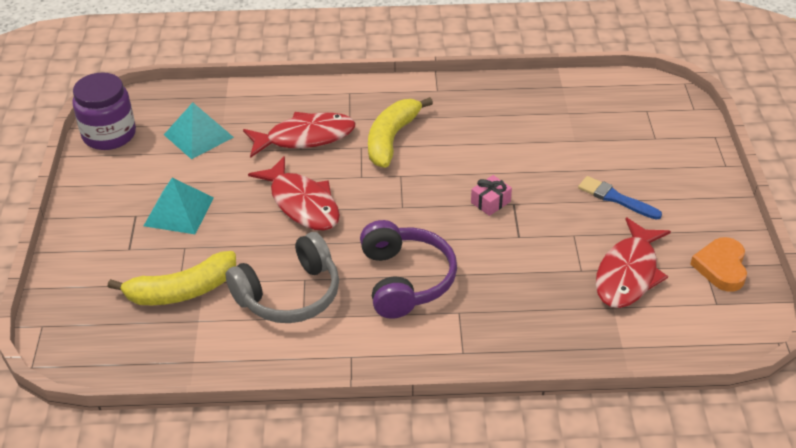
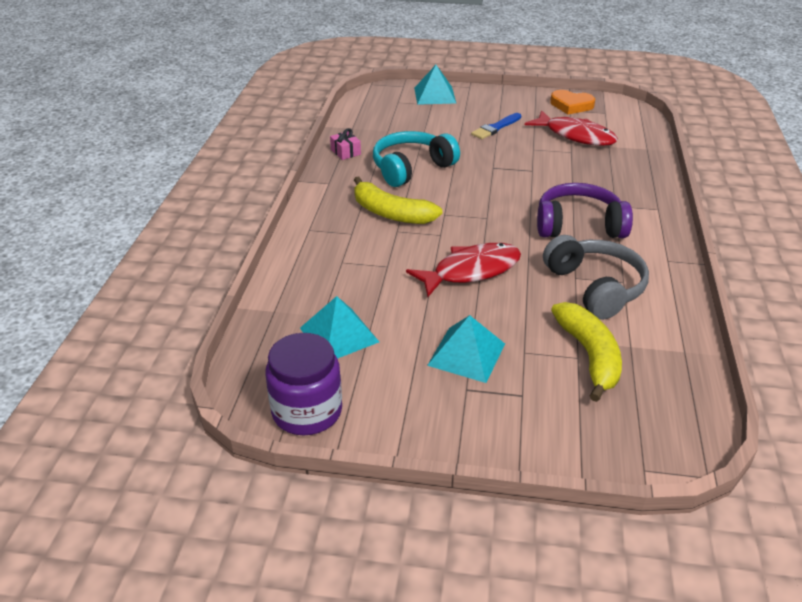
camera: 80 degrees left, 5 degrees down
red fish [243,112,356,158] -> none
pink gift [471,175,512,216] -> pink gift moved to [330,128,361,160]
none -> turquoise headphones [373,131,460,187]
none -> turquoise pyramid [414,65,456,105]

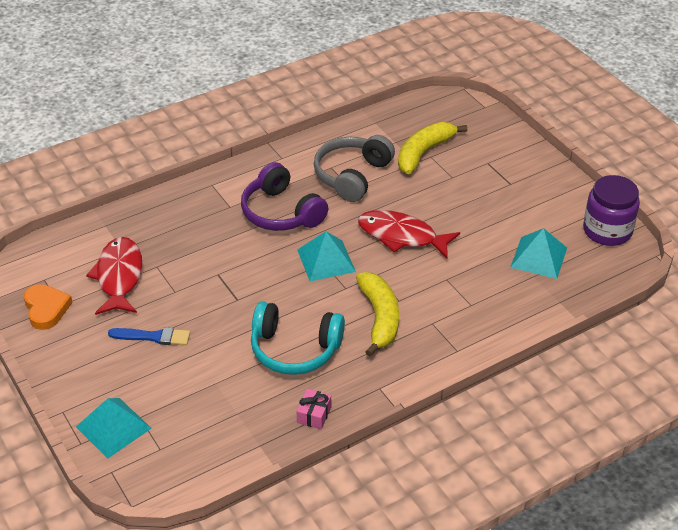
camera: 130 degrees left, 5 degrees up
turquoise pyramid [427,315,505,383] -> turquoise pyramid moved to [297,231,356,281]

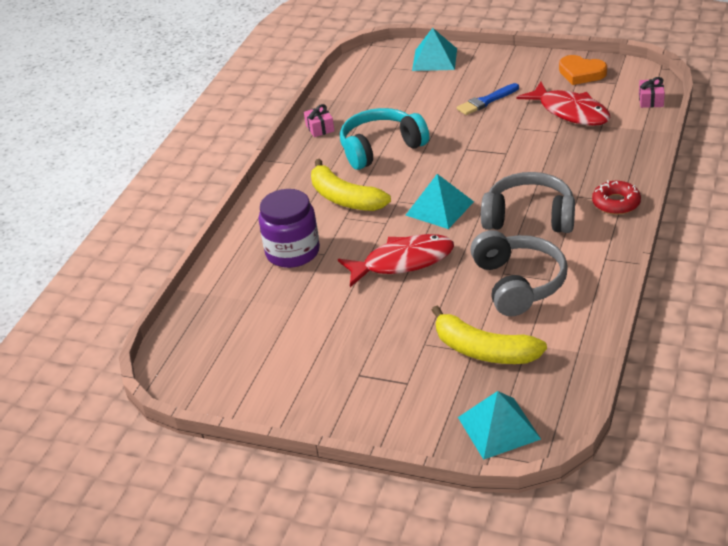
camera: 145 degrees right, 5 degrees down
purple headphones [241,162,328,231] -> grey headphones [481,172,575,233]
yellow banana [398,122,467,174] -> yellow banana turned 120 degrees clockwise [431,306,547,364]
turquoise pyramid [510,228,567,279] -> turquoise pyramid moved to [458,391,541,460]
purple jar [583,175,640,246] -> purple jar moved to [259,189,320,268]
none -> red donut [592,180,641,215]
none -> pink gift [639,77,665,108]

